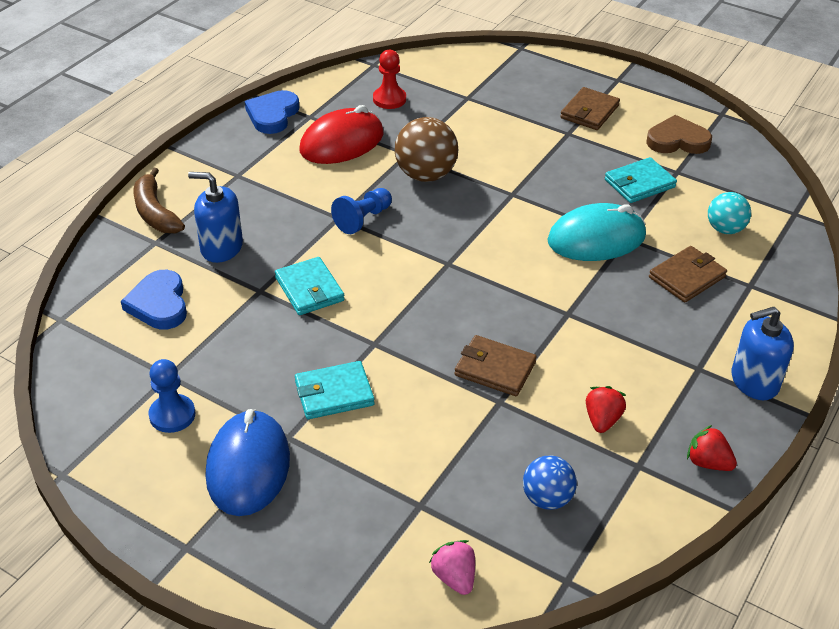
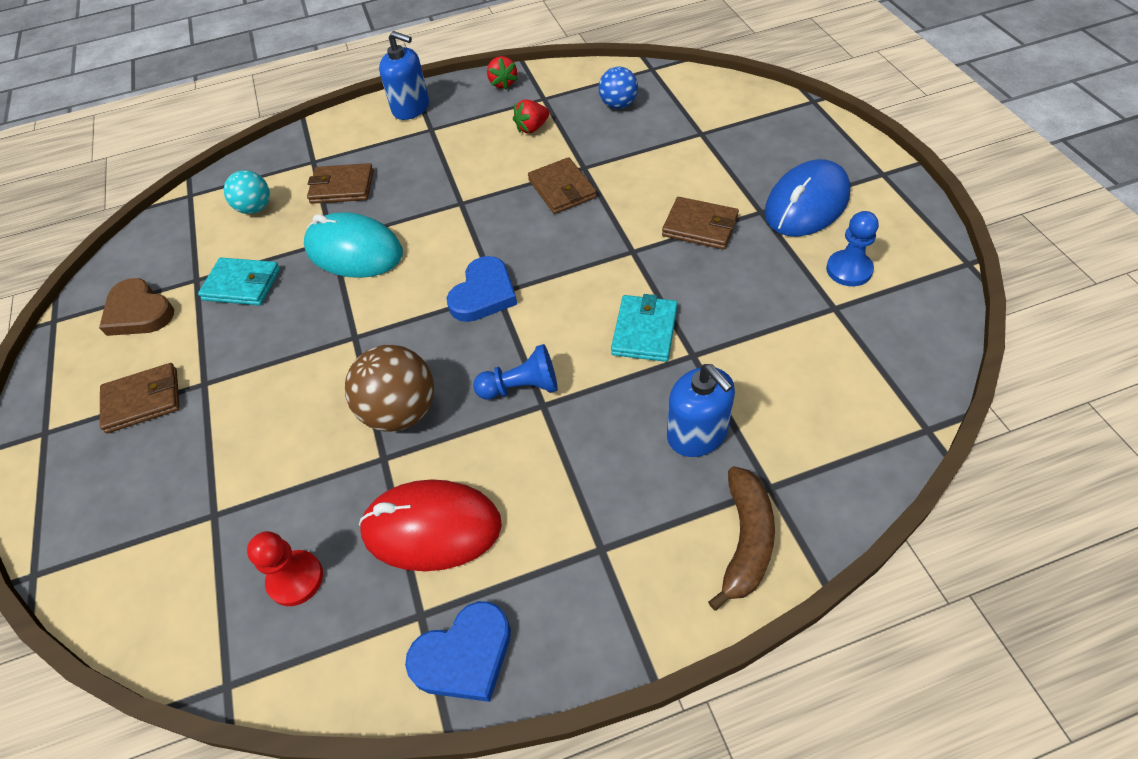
camera: 135 degrees left, 10 degrees up
blue heart [121,270,187,330] -> blue heart moved to [447,256,517,322]
turquoise wallet [295,361,375,419] -> brown wallet [662,197,739,249]
pink strawberry [429,540,475,595] -> none

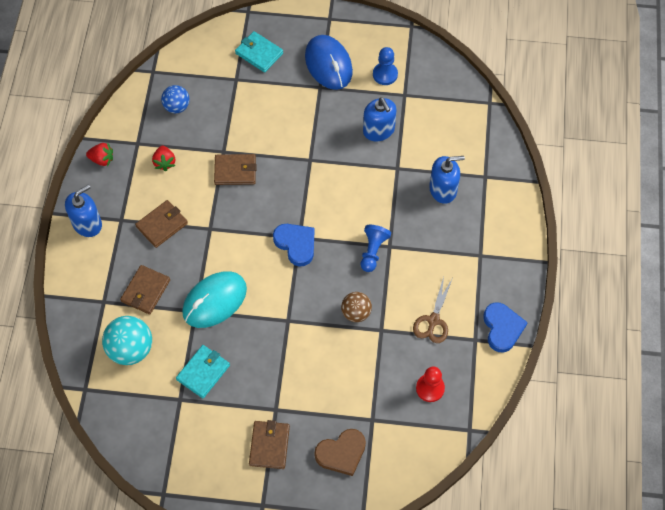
camera: 70 degrees left, 10 degrees up
brown heart [99,278,174,336] -> brown heart moved to [314,429,366,476]
turquoise ball [224,170,270,214] -> turquoise ball [102,316,152,365], size x1.58
brown ball [345,345,434,432] -> brown ball [341,292,372,322], size x0.63
red mouse [359,479,502,571] -> brown scissors [413,277,452,343]
turquoise wallet [611,294,678,362] -> turquoise wallet moved to [235,31,283,73]
brown wallet [662,197,739,249] -> brown wallet moved to [135,200,188,248]
brown banana [708,466,775,611] -> none
none -> blue soap dispenser [363,98,397,141]

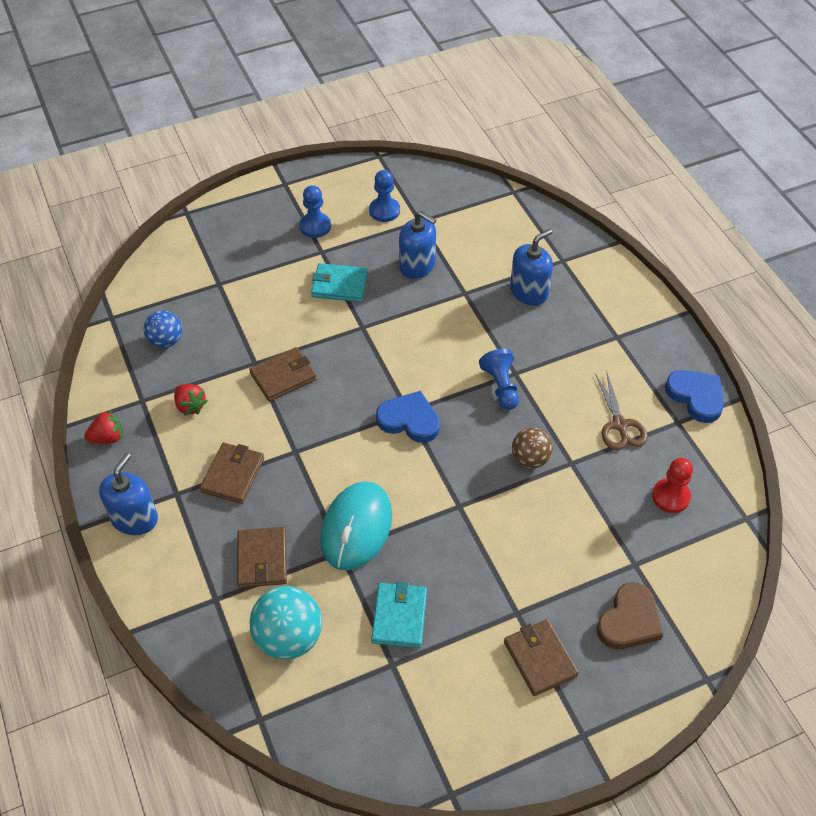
camera: 30 degrees left, 10 degrees down
turquoise wallet [235,31,283,73] -> turquoise wallet moved to [311,263,368,302]
blue mouse [305,35,353,90] -> blue pawn [299,185,331,238]

